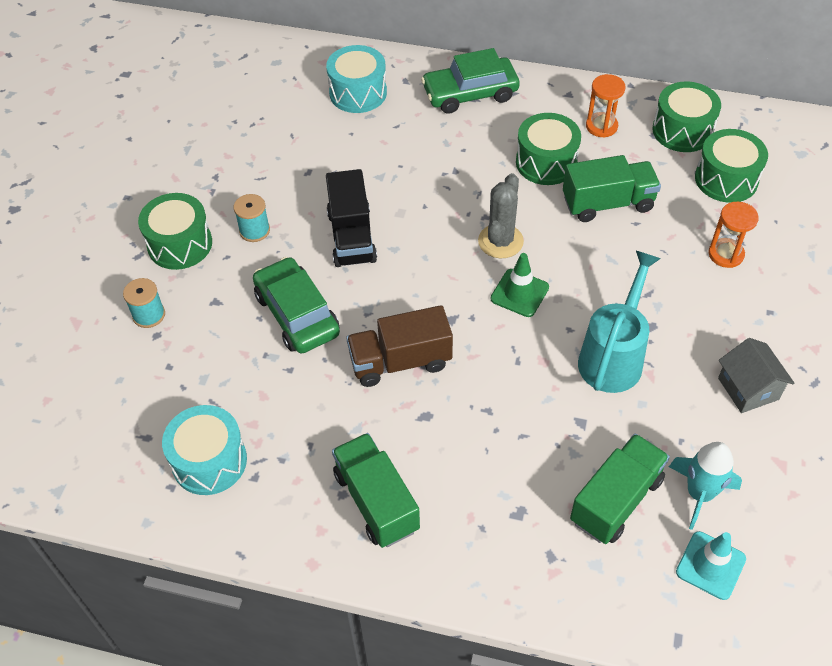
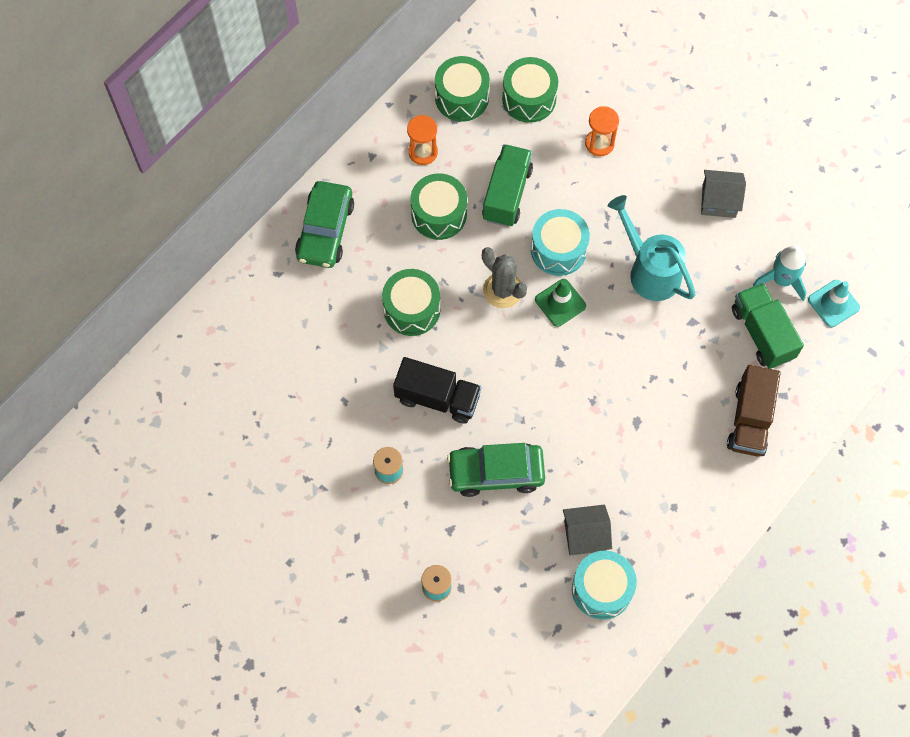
camera: 65 degrees left, 15 degrees up
green drum [138,193,212,270] -> green drum moved to [382,269,440,336]
turquoise drum [326,45,387,113] -> turquoise drum moved to [531,209,590,276]
green truck [332,433,420,548] -> none
brown truck [346,305,453,387] -> brown truck moved to [727,365,781,457]
none -> grey house [563,505,612,556]

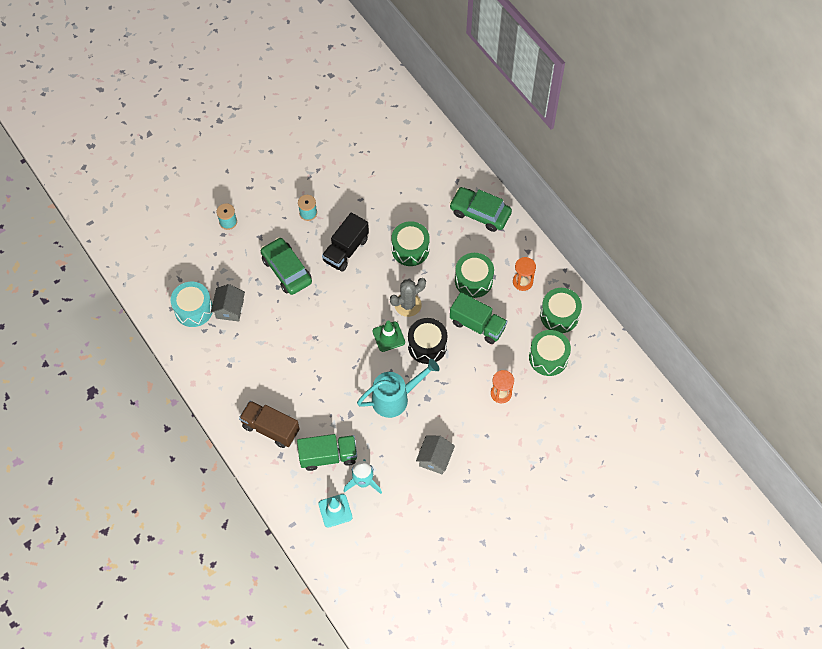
camera: 105 degrees right, 5 degrees down
green car [447,443,545,497] -> green car turned 45 degrees counterclockwise [261,238,312,295]
turquoise drum [531,209,590,276] -> black drum [408,318,447,364]

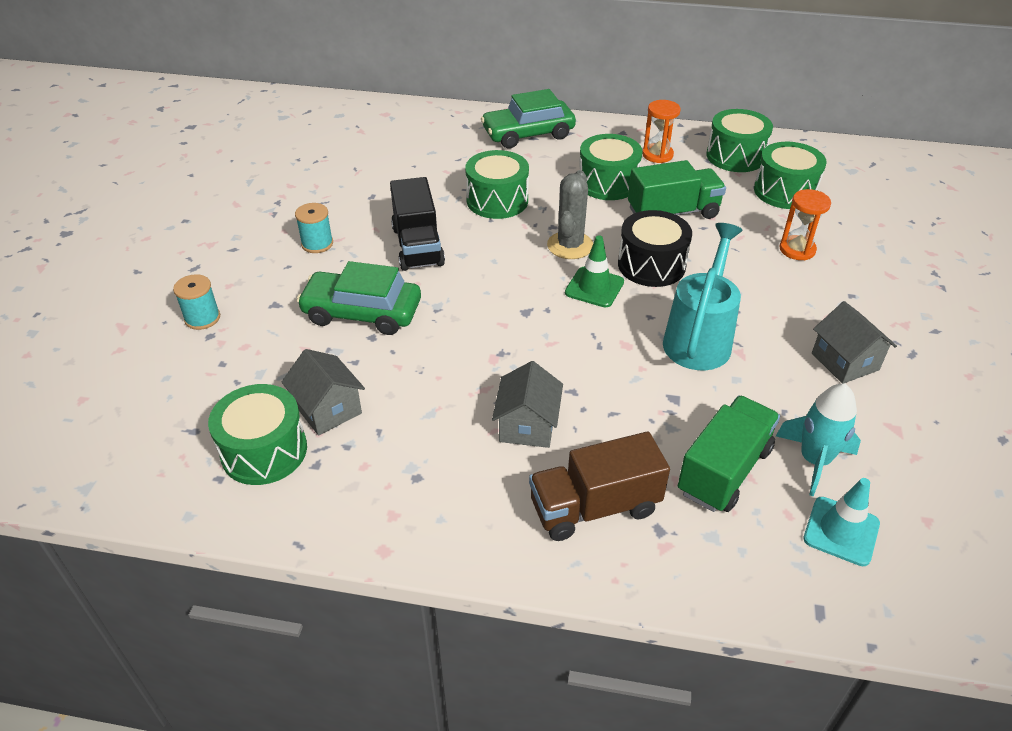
camera: 45 degrees left, 20 degrees down
turquoise drum [171,282,213,327] -> green drum [208,384,307,485]
none -> grey house [492,361,563,448]

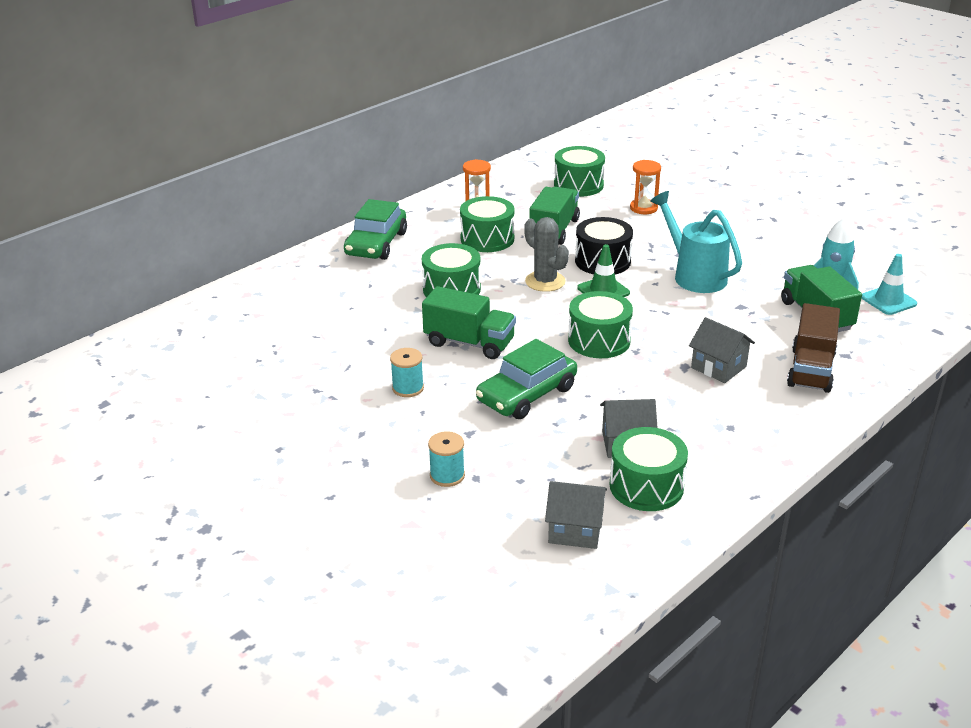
camera: 55 degrees left, 10 degrees down
black truck [390,177,445,271] -> green truck [422,286,516,359]
green drum [706,109,773,172] -> green drum moved to [568,291,633,358]
grey house [812,301,897,384] -> grey house moved to [545,481,607,549]

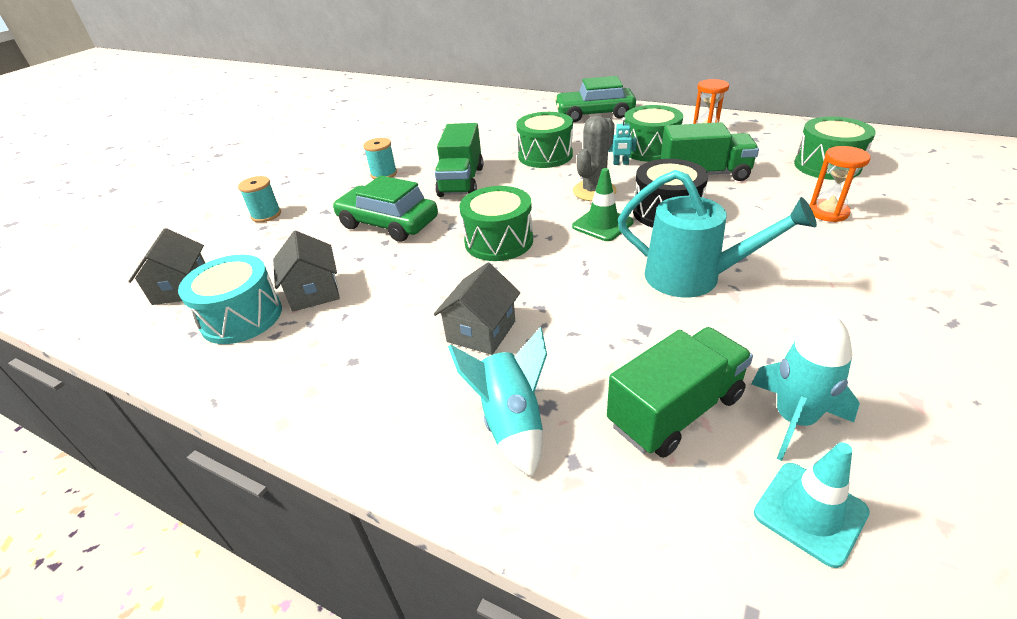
camera: 75 degrees right, 5 degrees up
green drum [609,427,688,511] -> turquoise drum [178,255,282,344]
turquoise watering can [650,191,742,293] -> turquoise watering can turned 75 degrees clockwise [618,170,817,298]
brown truck [787,303,840,393] -> turquoise rocket [448,327,547,477]
none -> turquoise robot [608,117,637,165]

